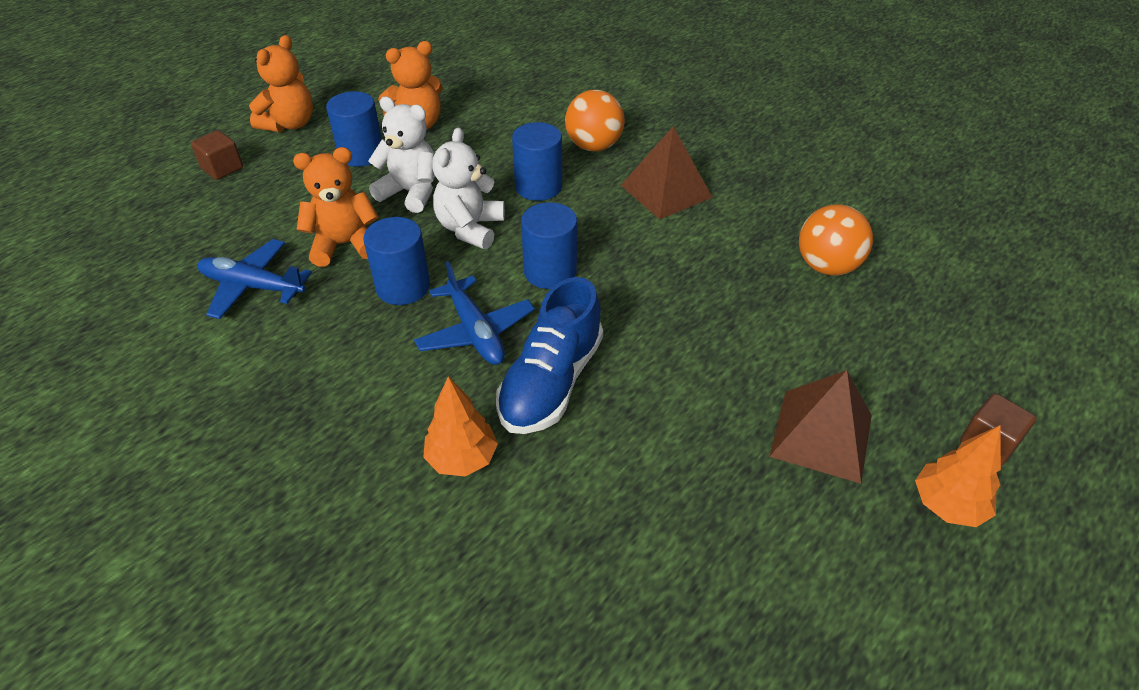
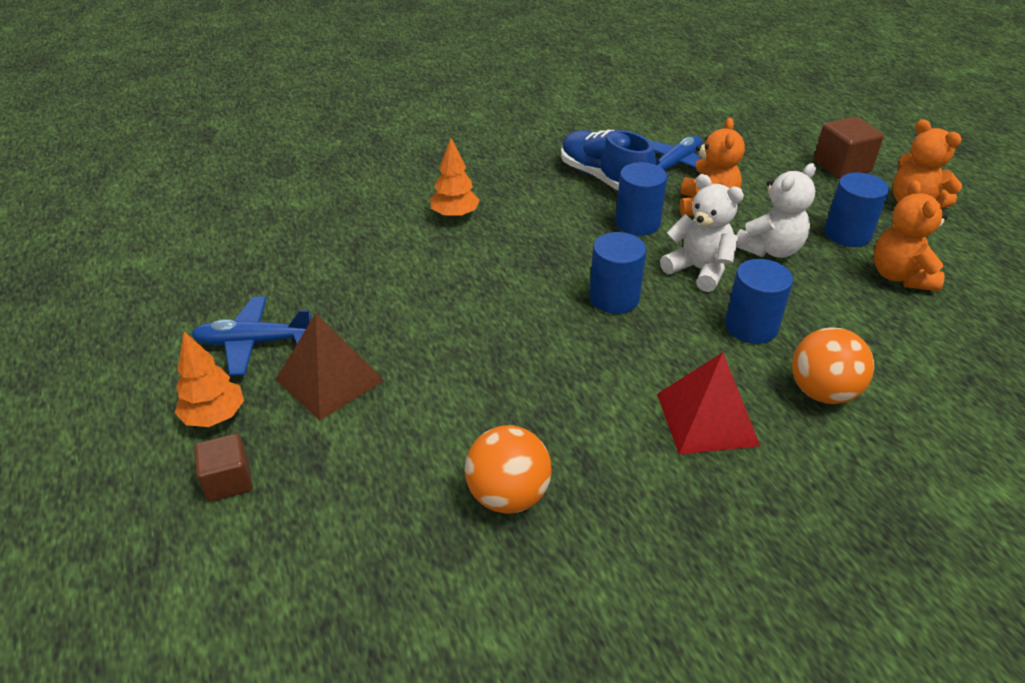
camera: 115 degrees right, 5 degrees down
brown cube [191,130,243,180] -> brown cube [814,117,884,179], size x1.50
blue plane [414,261,535,365] -> blue plane moved to [191,296,311,376]
blue shoe [496,277,603,434] -> blue shoe moved to [561,130,656,190]
brown pyramid [621,126,712,220] -> red pyramid [657,352,760,455]

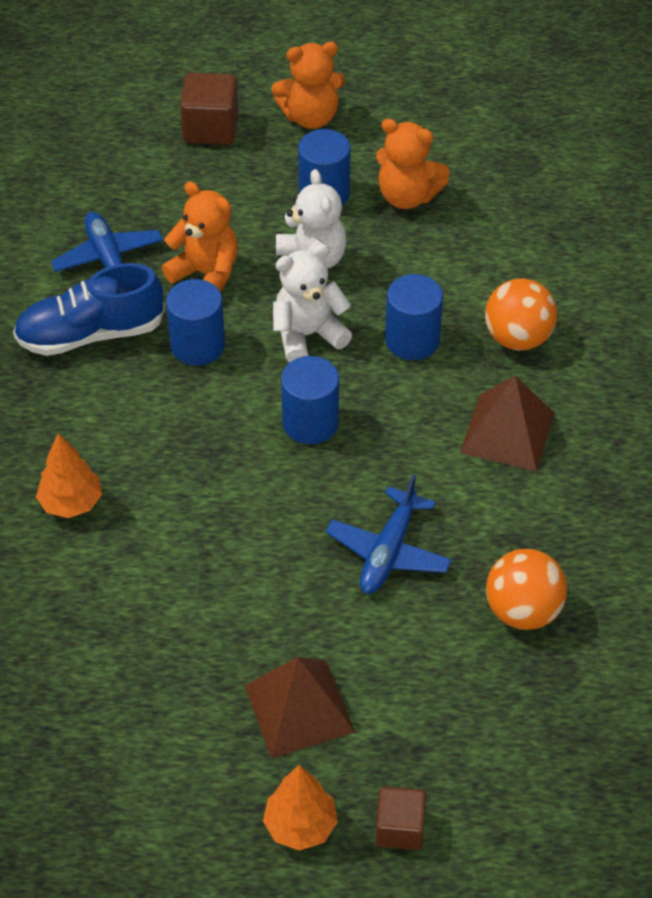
camera: 65 degrees left, 10 degrees up
blue plane [191,296,311,376] -> blue plane moved to [326,474,452,594]
red pyramid [657,352,760,455] -> brown pyramid [460,376,554,472]

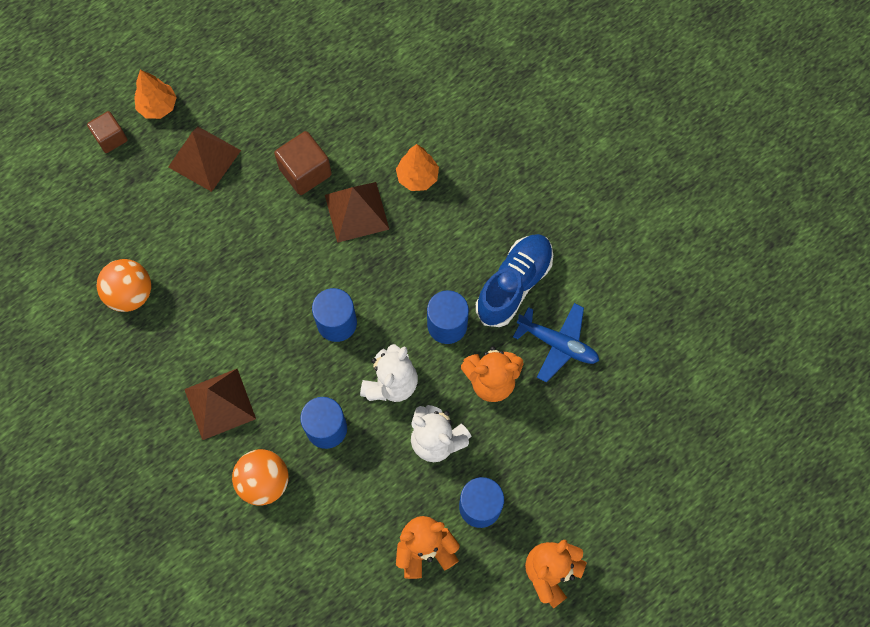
camera: 140 degrees right, 20 degrees up
brown cube [180,73,239,145] -> brown cube moved to [274,131,332,195]
blue plane [326,474,452,594] -> none
none -> brown pyramid [325,182,389,243]

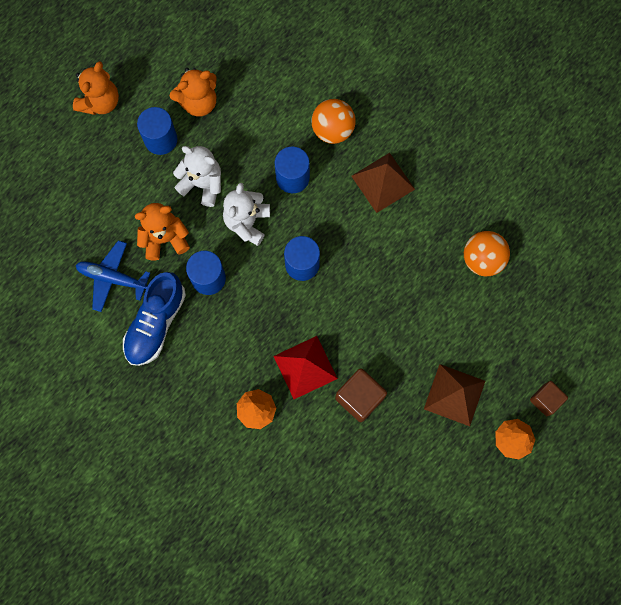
camera: 170 degrees right, 5 degrees up
brown pyramid [325,182,389,243] -> red pyramid [274,336,338,399]

